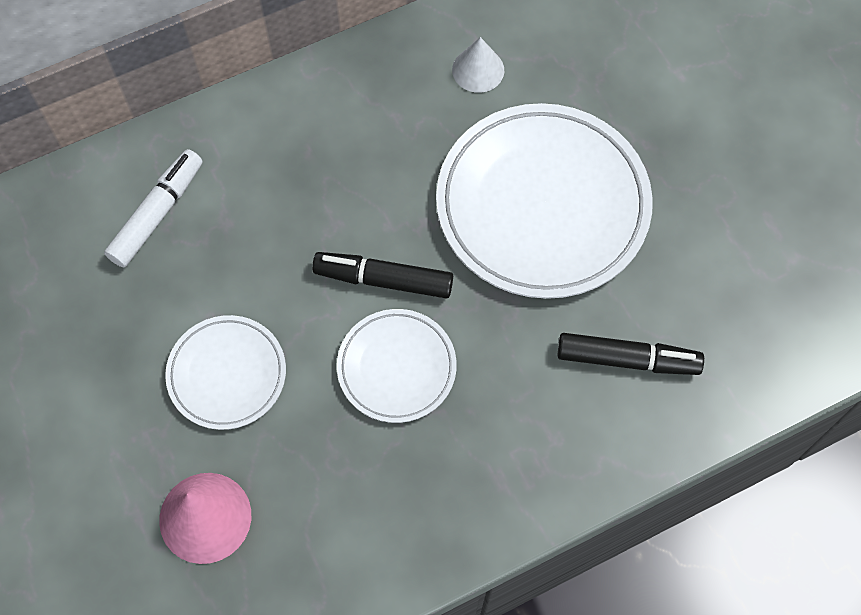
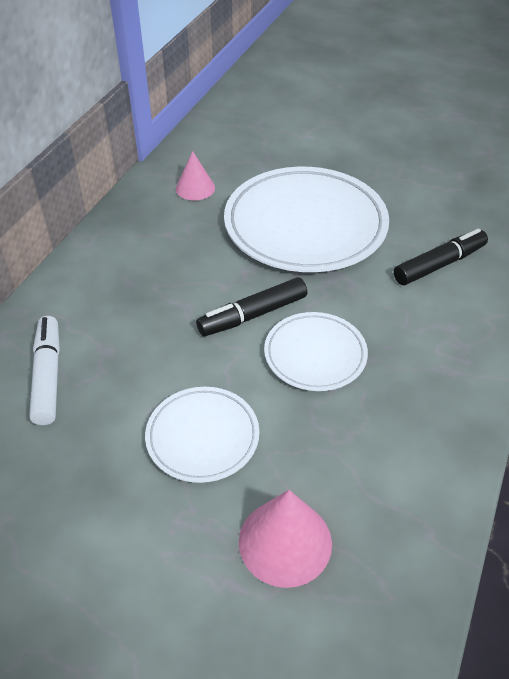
camera: 40 degrees left, 20 degrees down
white cone [452,37,504,93] -> pink cone [176,151,215,200]

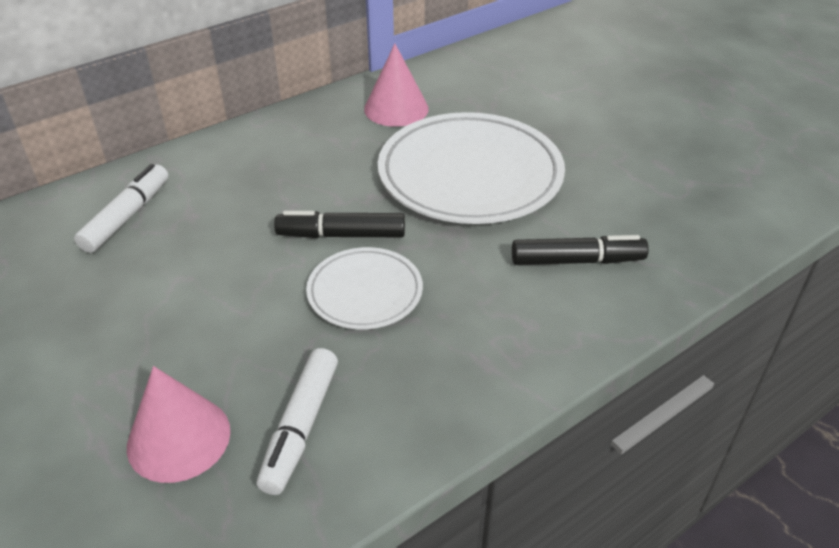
camera: 30 degrees right, 5 degrees down
white plate [145,387,259,483] -> none
pink cone [176,151,215,200] -> pink cone [364,44,429,127], size x1.52
none -> white marker [257,348,338,495]

